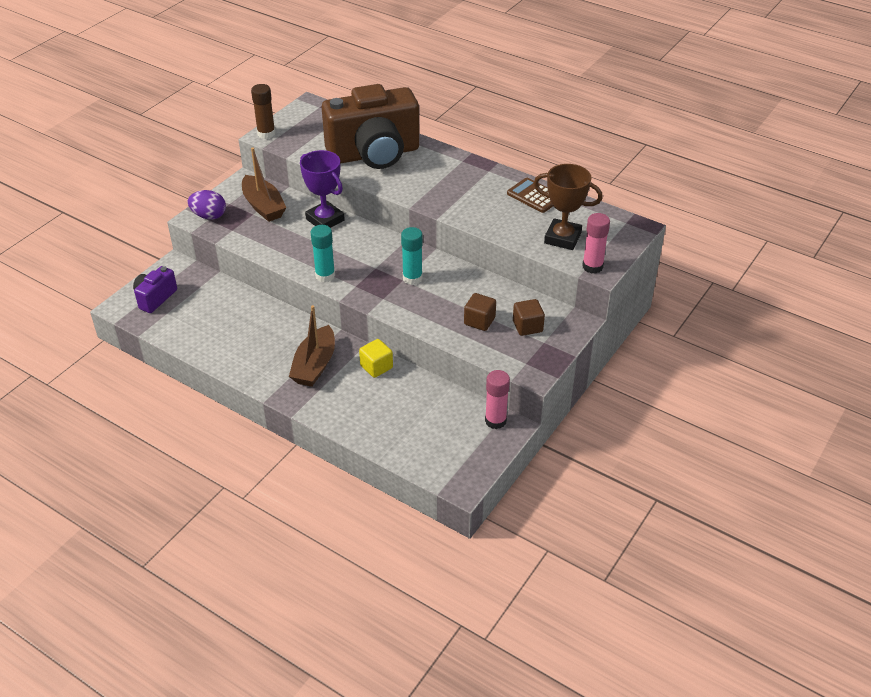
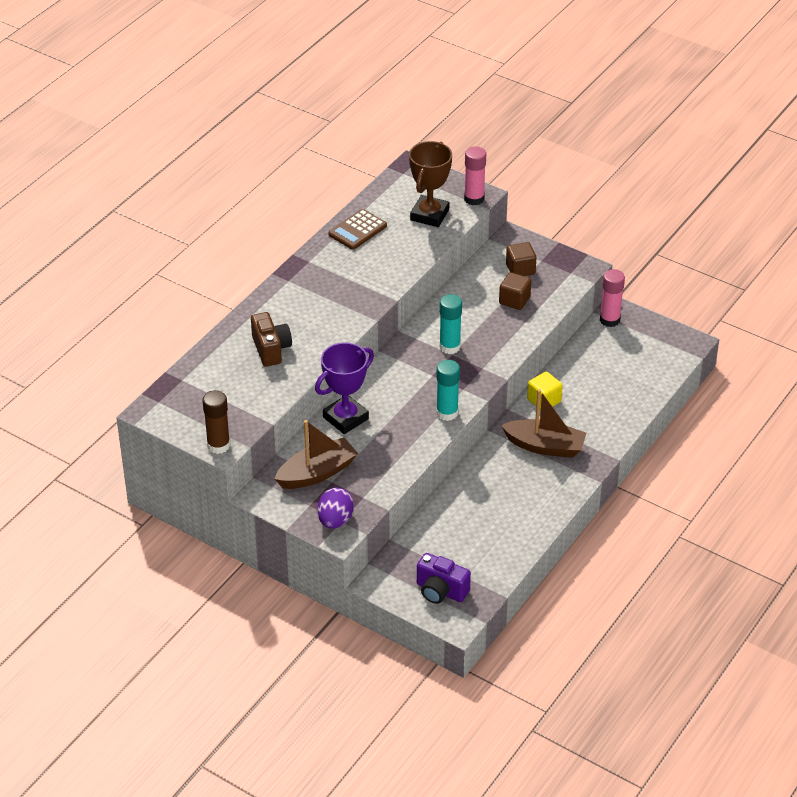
camera: 90 degrees left, 0 degrees up
brown camera [322,84,419,169] -> brown camera [251,312,292,367], size x0.45

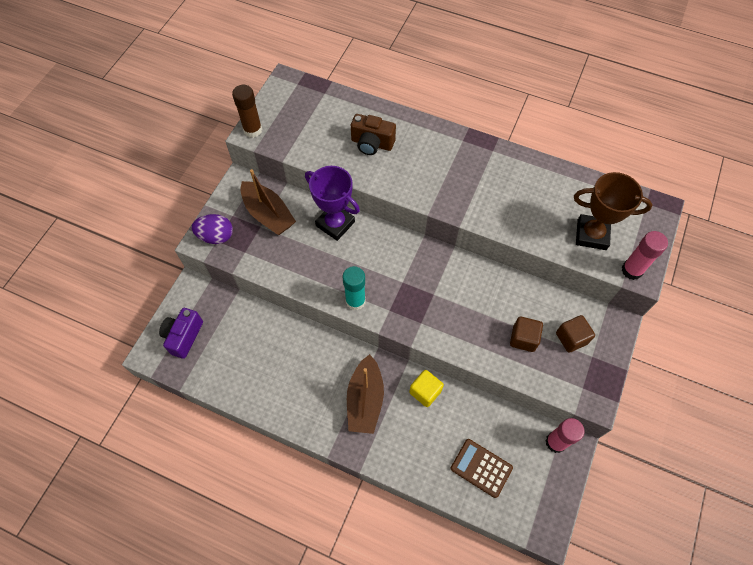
camera: 80 degrees right, 20 degrees up
brown camera [251,312,292,367] -> brown camera turned 45 degrees clockwise [351,114,396,155]
brown calculator [329,209,387,250] -> brown calculator moved to [451,439,513,498]
turquoise glue stick [439,294,462,354] -> none

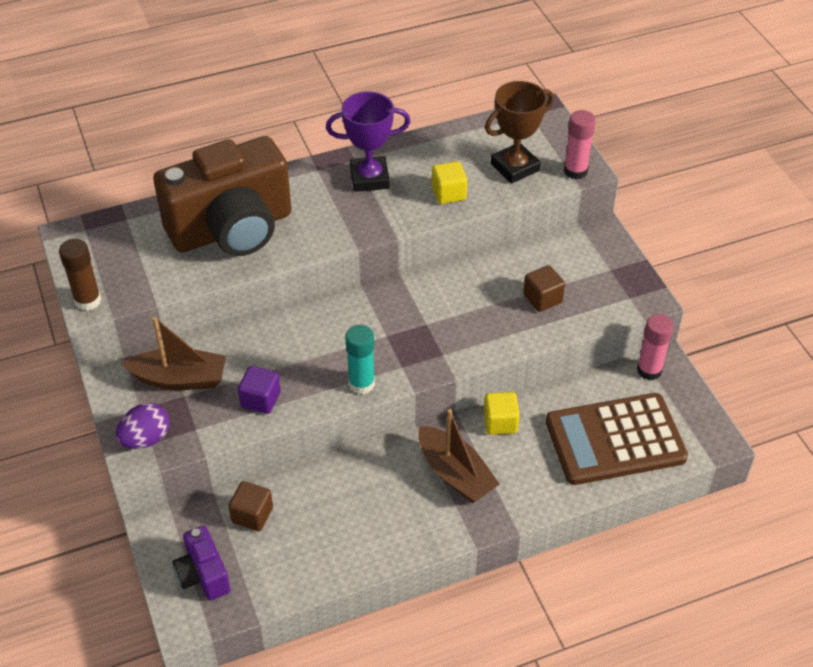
camera: 45 degrees left, 15 degrees down
purple trophy [305,166,360,241] -> purple trophy moved to [326,92,411,192]
brown camera [351,114,396,155] -> brown camera [153,136,292,256], size x2.22
brown calculator [451,439,513,498] -> brown calculator [546,393,688,485], size x1.91
brown cube [556,315,595,353] -> brown cube moved to [228,481,273,531]
none -> purple cube [238,366,281,414]
none -> yellow cube [432,161,467,204]

